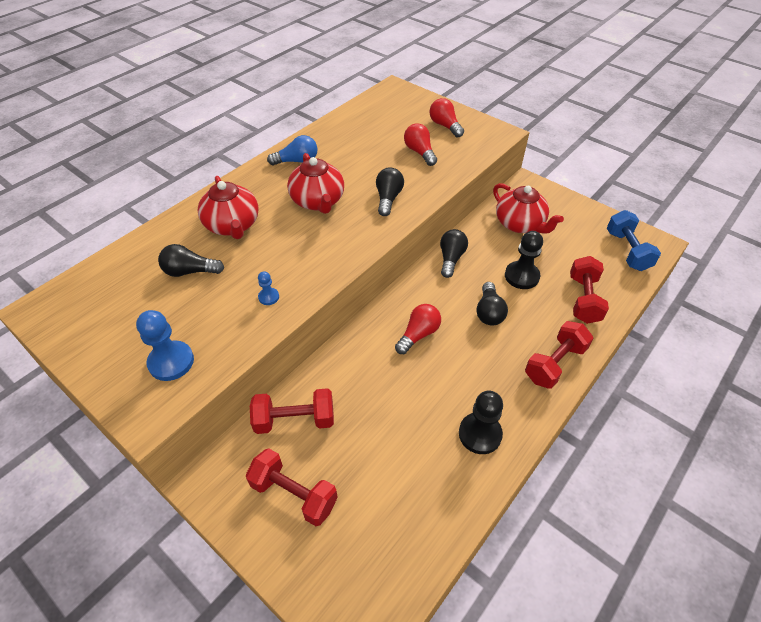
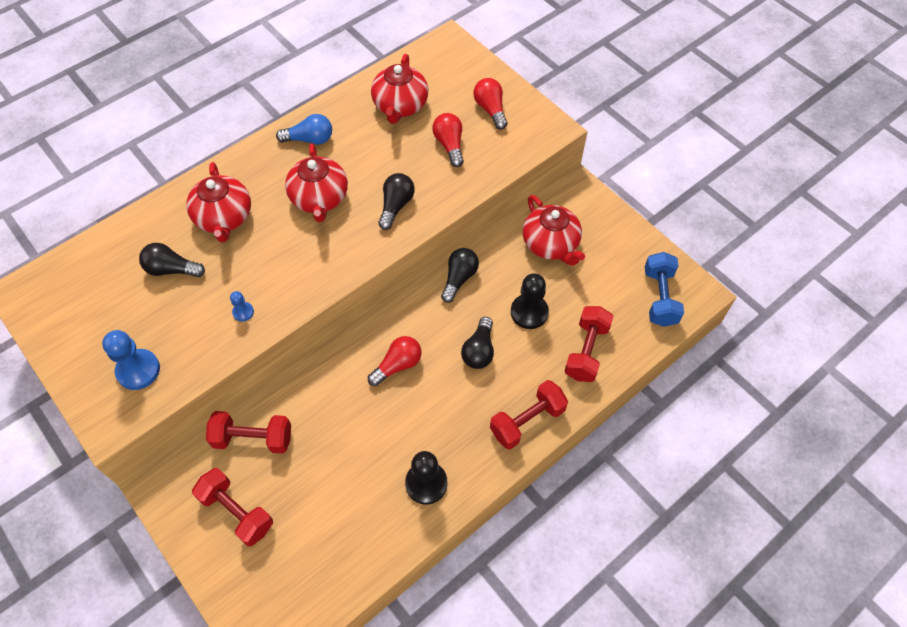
camera: 10 degrees right, 10 degrees up
none -> red teapot [371,54,428,124]

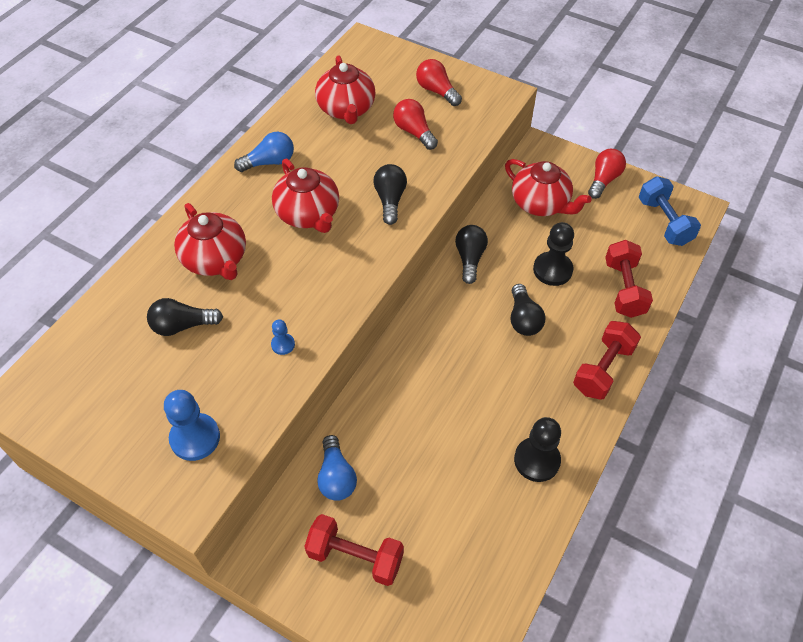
camera: 20 degrees left, 5 degrees down
red dumbbell [206,411,291,454] -> blue light bulb [317,435,357,501]
red light bulb [368,336,421,386] -> red light bulb moved to [588,149,626,199]

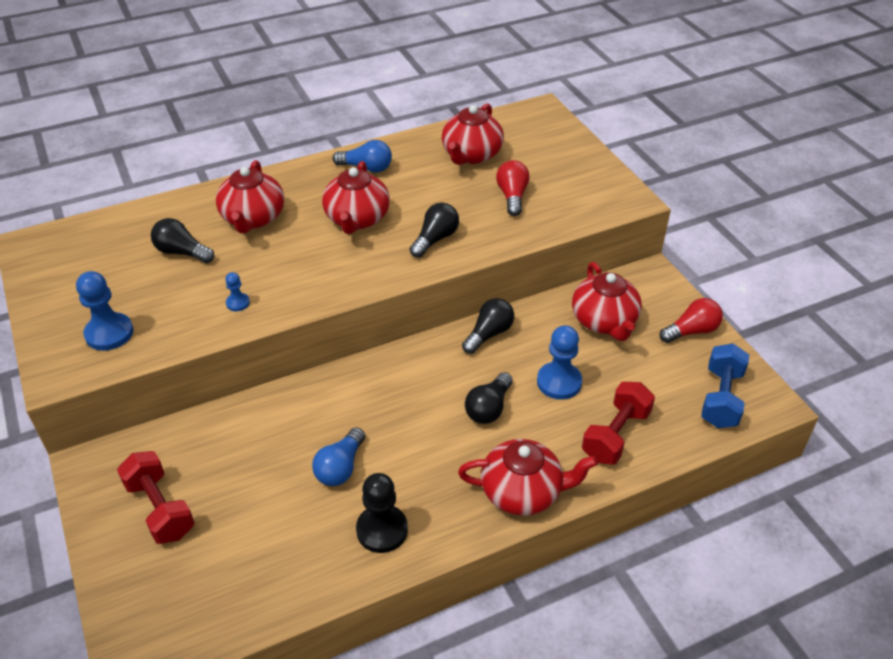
camera: 35 degrees right, 10 degrees down
blue light bulb [317,435,357,501] -> blue light bulb moved to [312,427,365,486]
red light bulb [416,59,462,106] -> none
black pawn [533,222,574,286] -> blue pawn [537,325,582,400]
red dumbbell [573,321,641,400] -> red teapot [458,439,598,515]

